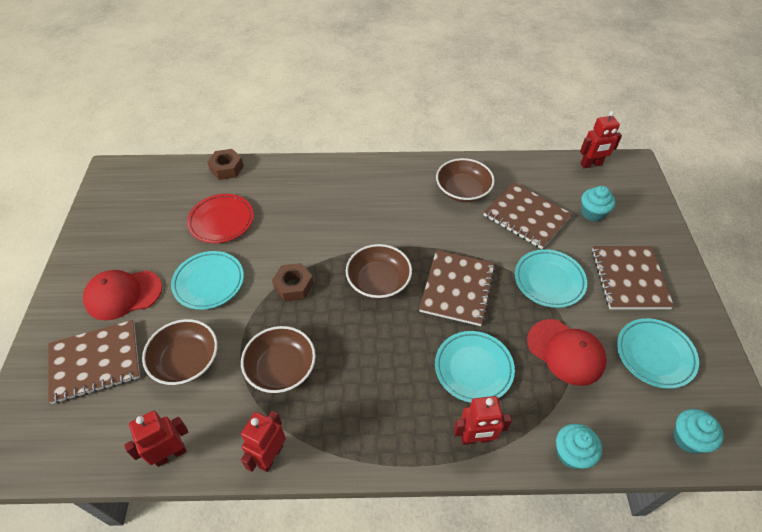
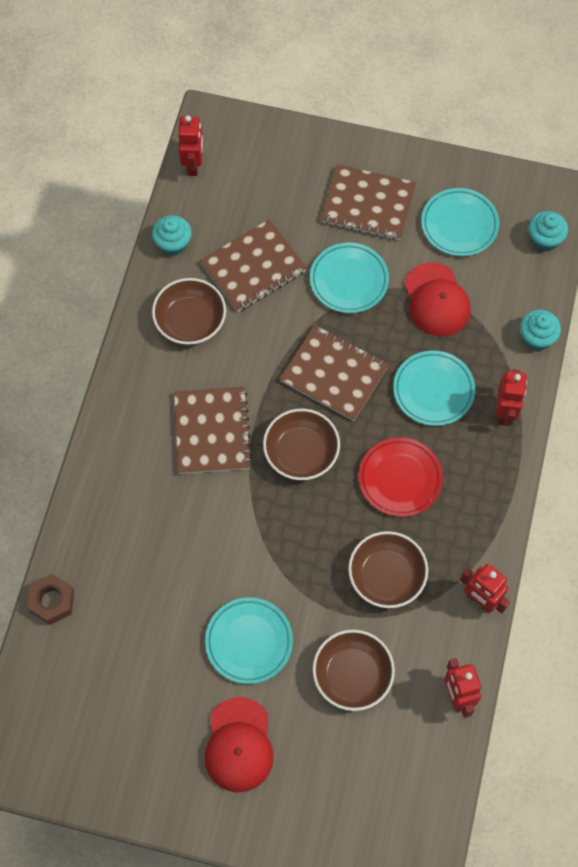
camera: 75 degrees left, 15 degrees up
brown notebook [48,320,140,404] -> brown notebook moved to [174,387,252,474]
red plate [187,194,254,243] -> red plate moved to [359,437,443,517]
brown nut [272,263,314,302] -> none
red cap [527,319,607,386] -> red cap turned 105 degrees clockwise [404,262,471,337]
turquoise cupcake [581,186,615,221] -> turquoise cupcake moved to [152,215,192,256]

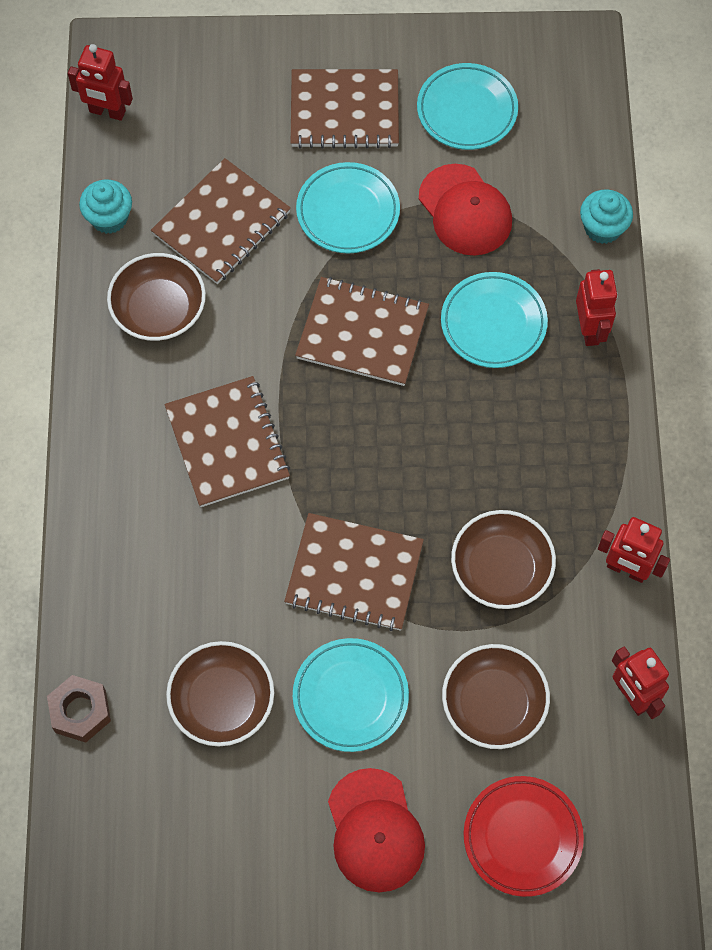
camera: 15 degrees left, 0 degrees up
red robot [178,115,203,176] -> red robot turned 120 degrees clockwise [68,44,133,121]
brown bowl [263,408,340,480] -> brown bowl moved to [166,641,274,746]
red plate [359,437,443,517] -> red plate moved to [464,776,584,897]
turquoise cupcake [529,211,568,252] -> none
none -> brown notebook [284,513,424,631]

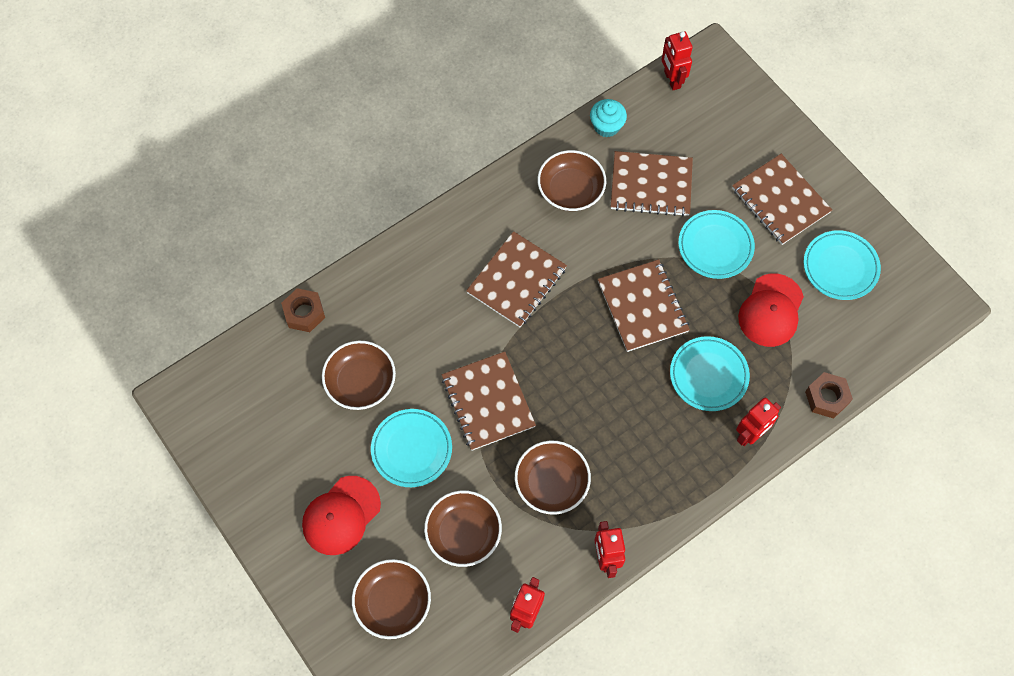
camera: 55 degrees right, 0 degrees up
red plate [464,776,584,897] -> brown bowl [352,559,431,639]
turquoise cupcake [580,189,633,244] -> brown nut [805,372,853,419]

